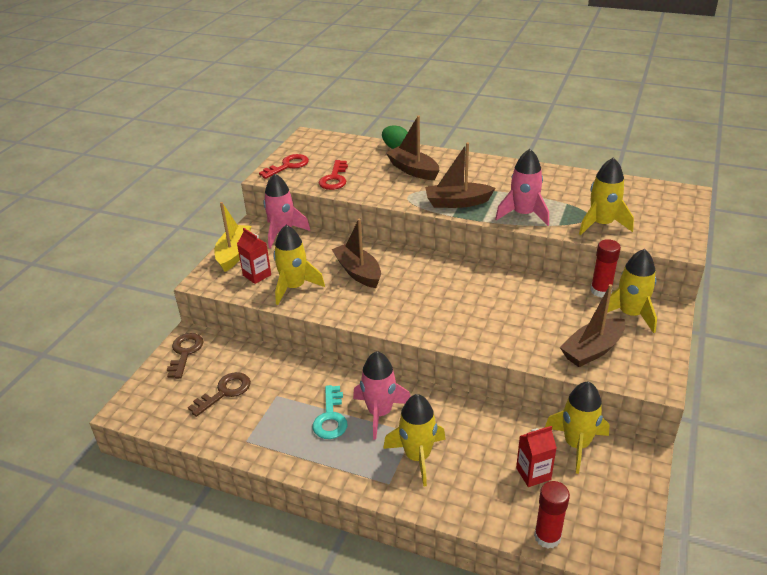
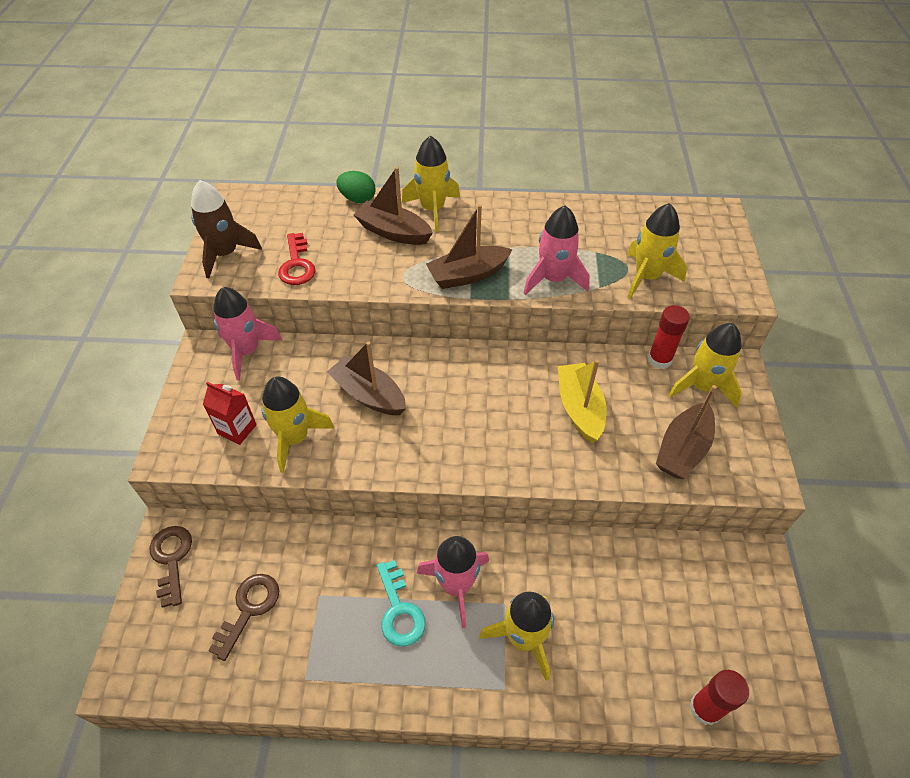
camera: 20 degrees left, 15 degrees up
yellow boat [214,202,251,272] -> yellow boat moved to [558,359,607,443]
red key [259,154,309,179] -> brown rocket [191,180,262,278]
red carton [516,426,557,487] -> none
yellow rocket [545,381,610,474] -> yellow rocket moved to [402,135,460,232]

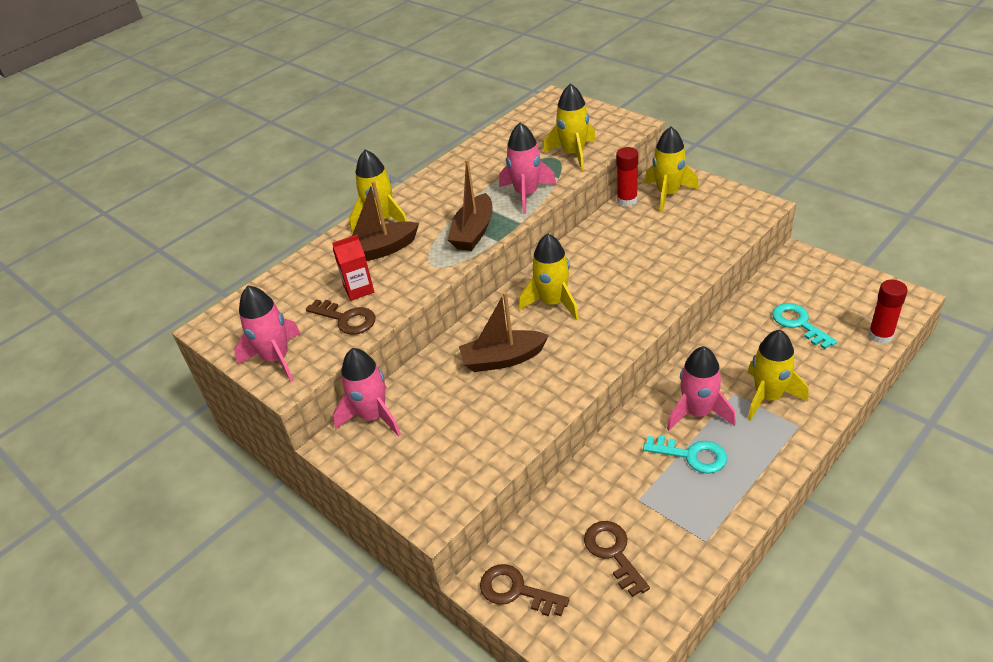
camera: 45 degrees left, 10 degrees down
brown rocket [191,180,262,278] -> pink rocket [234,286,301,382]
red carton [203,382,257,445] -> red carton moved to [332,235,374,301]
yellow rocket [261,376,335,473] -> yellow rocket moved to [518,233,579,320]
red key [278,233,316,285] -> brown key [306,299,375,335]
green egg [336,171,375,203] -> none
yellow boat [558,359,607,443] -> none
brown boat [656,385,717,479] -> none
none -> turquoise key [772,303,837,349]

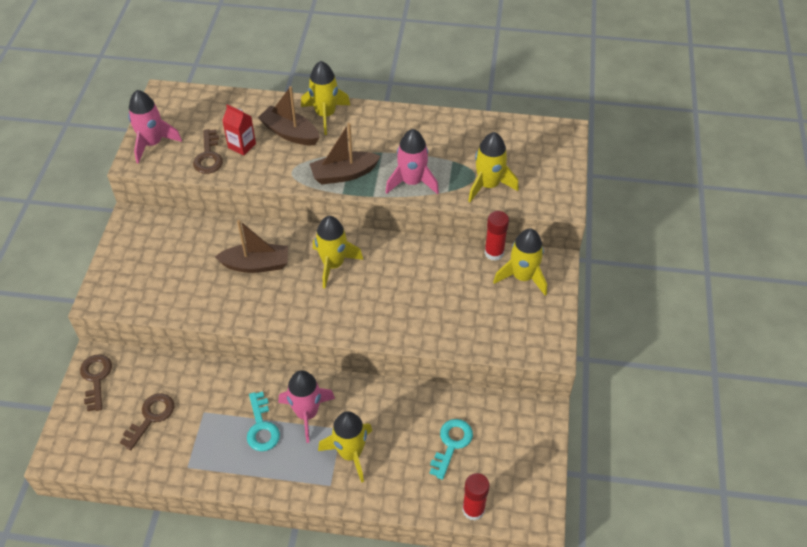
camera: 50 degrees right, 10 degrees up
pink rocket [333,348,401,436] -> none
brown boat [459,292,549,372] -> brown boat turned 135 degrees clockwise [215,220,288,273]

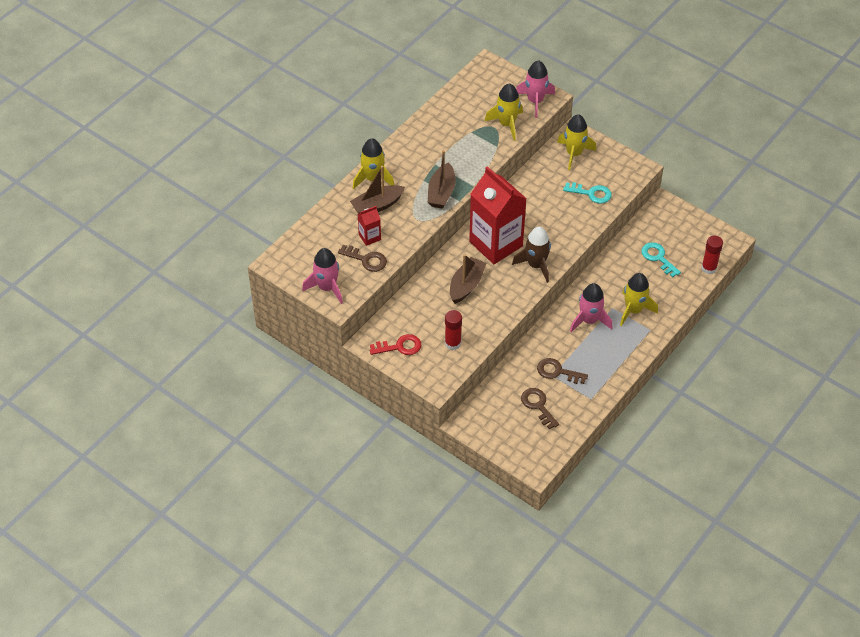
camera: 60 degrees left, 0 degrees up
brown key [80,355,112,411] -> brown key moved to [537,358,588,384]
turquoise key [247,392,280,451] -> turquoise key moved to [563,182,612,204]
yellow rocket [313,216,363,288] -> red carton [469,166,527,264]
pink rocket [386,129,439,194] -> pink rocket moved to [516,60,555,118]
red glue stick [484,211,509,261] -> red glue stick moved to [445,310,462,350]
none -> red key [370,334,421,355]
none -> brown rocket [512,227,551,283]

